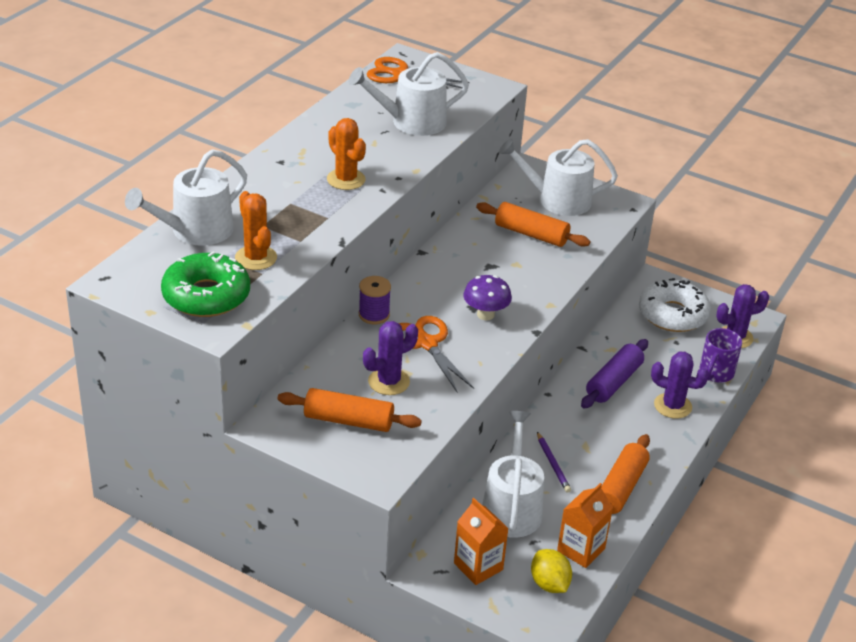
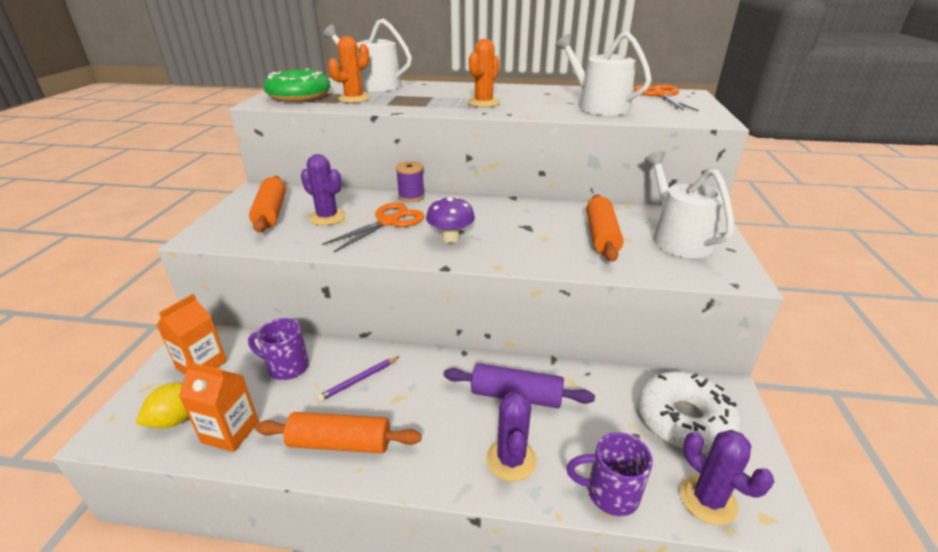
camera: 70 degrees right, 5 degrees down
white watering can [482,411,544,538] -> purple mug [248,318,309,380]

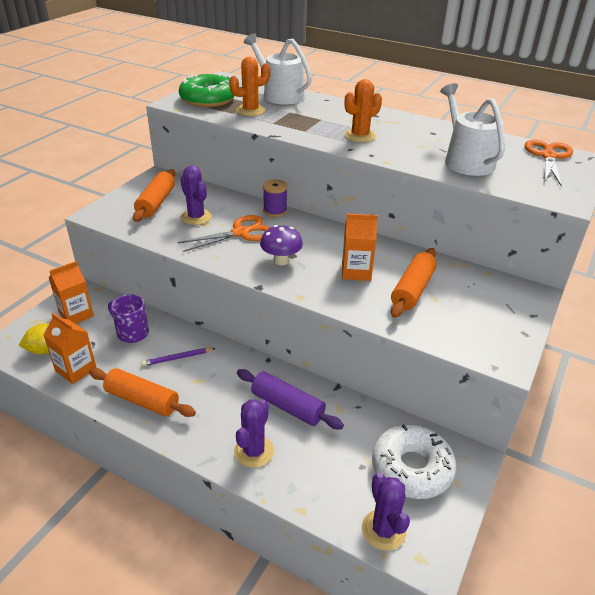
camera: 20 degrees right, 5 degrees up
purple mug [566,432,653,516] -> none
white watering can [644,151,734,258] -> none
none -> orange carton [342,214,378,281]

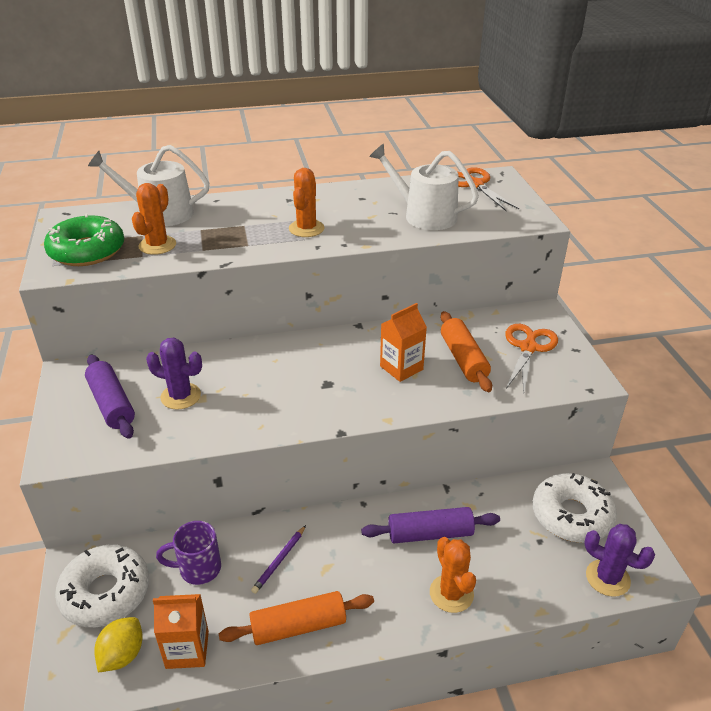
camera: 40 degrees left, 0 degrees up
orange carton [49,261,94,324] -> white donut [55,545,149,627]
orange rolling pin [133,169,175,222] -> purple rolling pin [85,354,135,439]
orange scissors [177,215,270,252] -> orange scissors moved to [505,324,558,392]
purple cactus [234,399,274,468] -> orange cactus [430,537,476,613]
purple mushroom [260,225,303,265] -> none
purple spool [263,180,288,217] -> none

